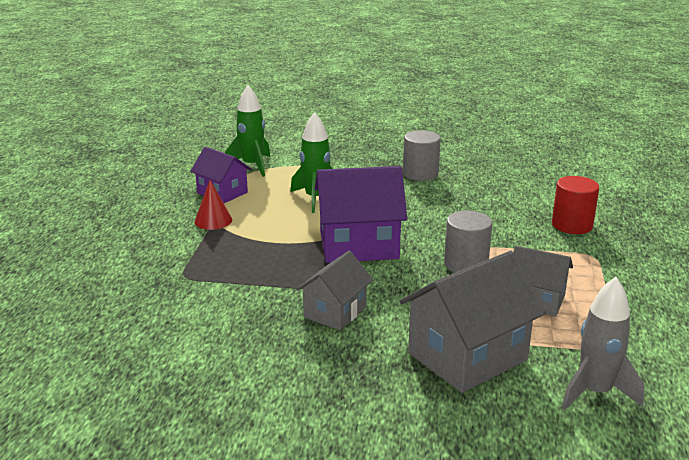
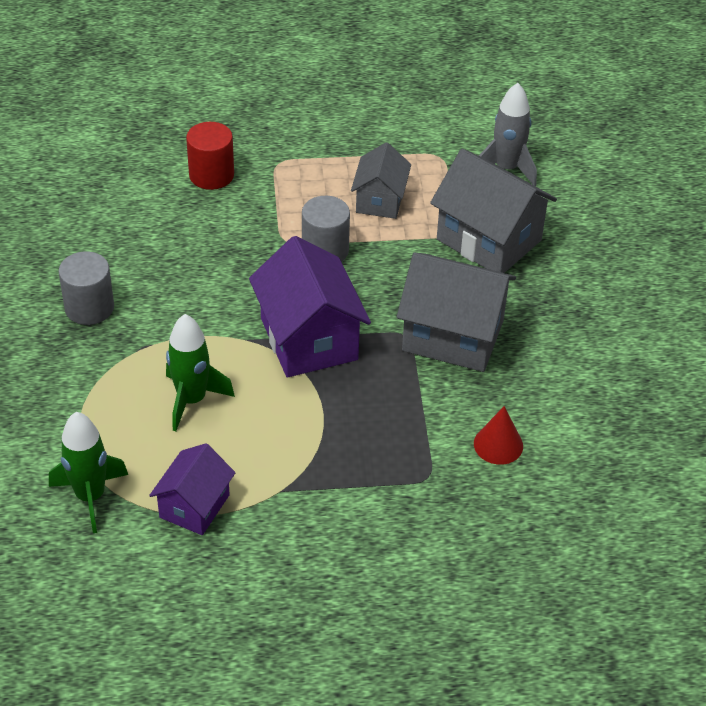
camera: 105 degrees left, 20 degrees up
red cone [194,180,232,230] -> red cone moved to [474,406,523,465]
grey house [296,251,373,330] -> grey house [397,253,516,372], size x1.67

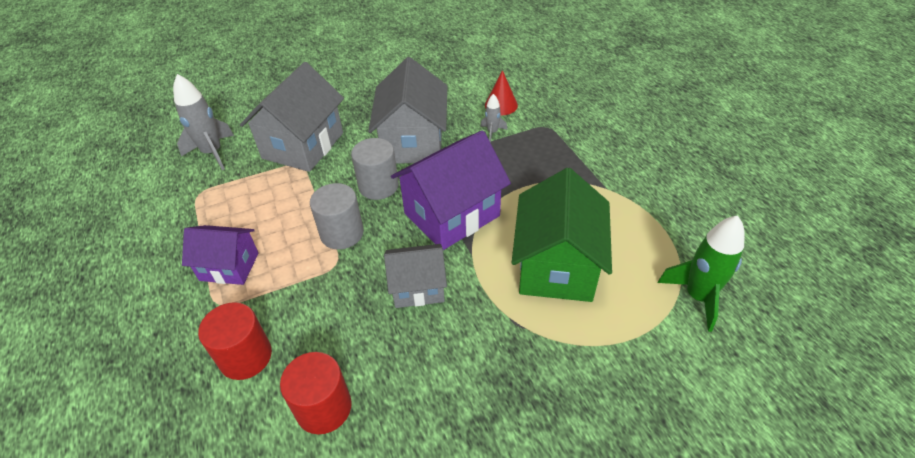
camera: 105 degrees left, 0 degrees up
grey cylinder [58,251,114,325] -> grey cylinder moved to [351,138,399,200]
purple house [149,443,235,535] -> purple house moved to [182,225,259,285]
green rocket [166,314,235,431] -> green house [512,168,612,302]
grey house [351,142,411,219] -> grey house moved to [384,244,447,308]
none -> red cylinder [280,352,352,434]
none -> grey rocket [480,94,507,143]

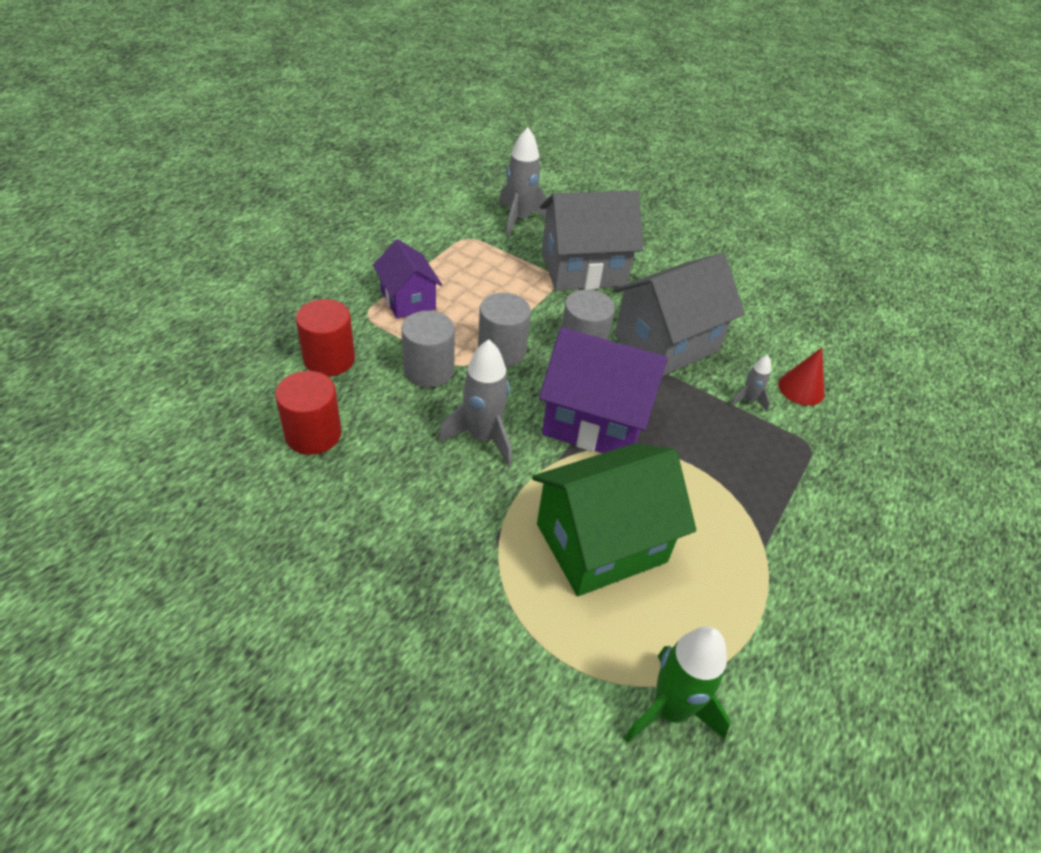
camera: 50 degrees right, 0 degrees up
grey house [384,244,447,308] -> grey rocket [438,339,512,466]
none -> grey cylinder [401,311,455,388]

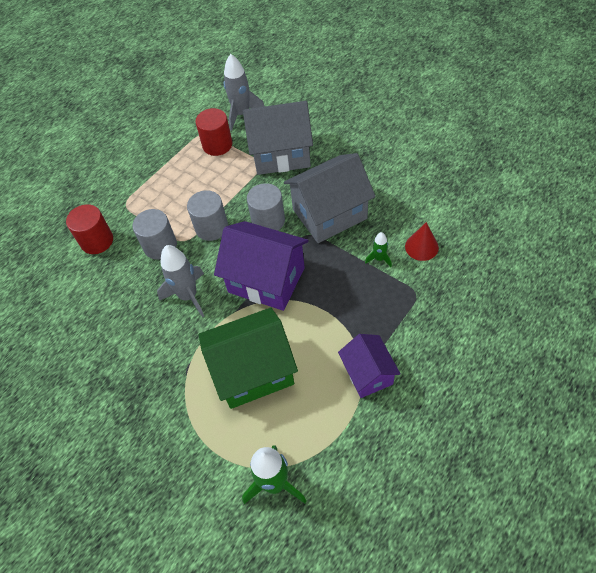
camera: 15 degrees right, 10 degrees up
red cylinder [275,371,341,455] -> red cylinder moved to [195,108,232,156]
purple house [373,239,442,319] -> purple house moved to [338,334,401,398]
grey rocket [730,355,771,412] -> green rocket [365,232,392,267]

